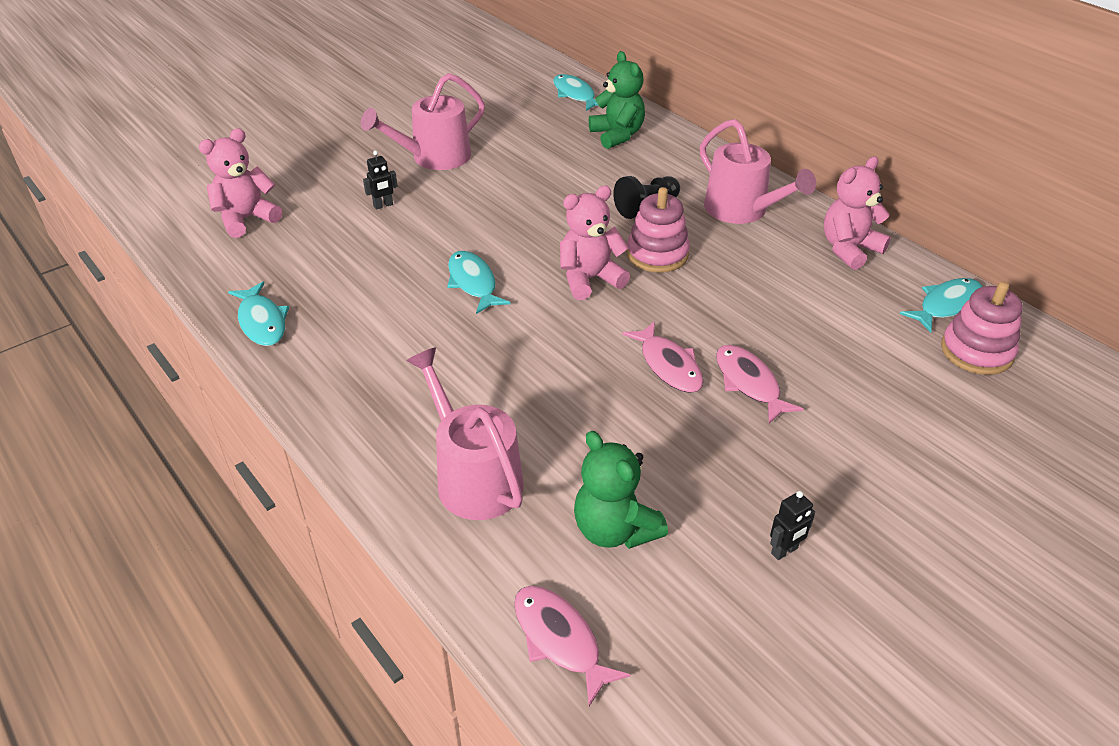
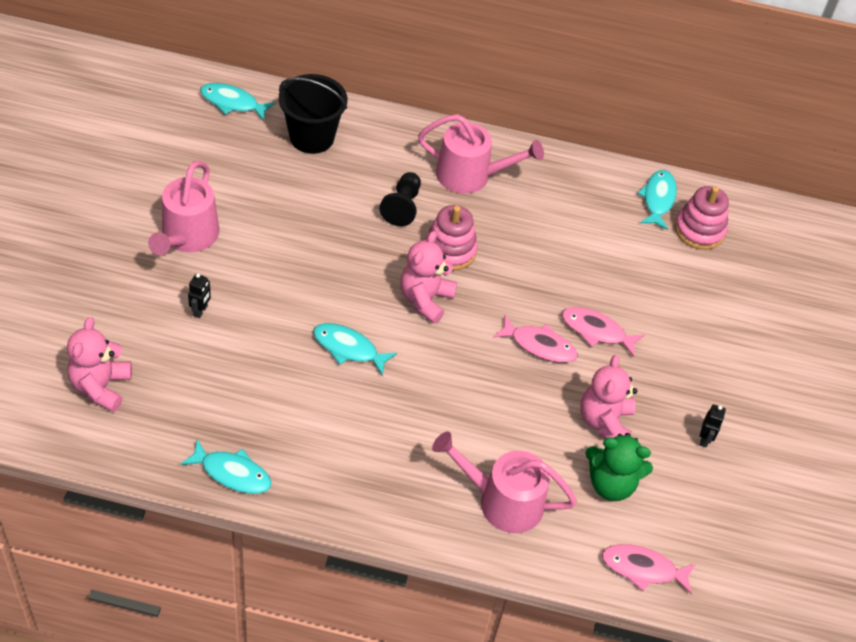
camera: 45 degrees left, 10 degrees up
green teddy bear [589,51,645,149] -> black bucket [279,74,347,154]
pink teddy bear [824,156,891,270] -> pink teddy bear moved to [580,355,637,439]

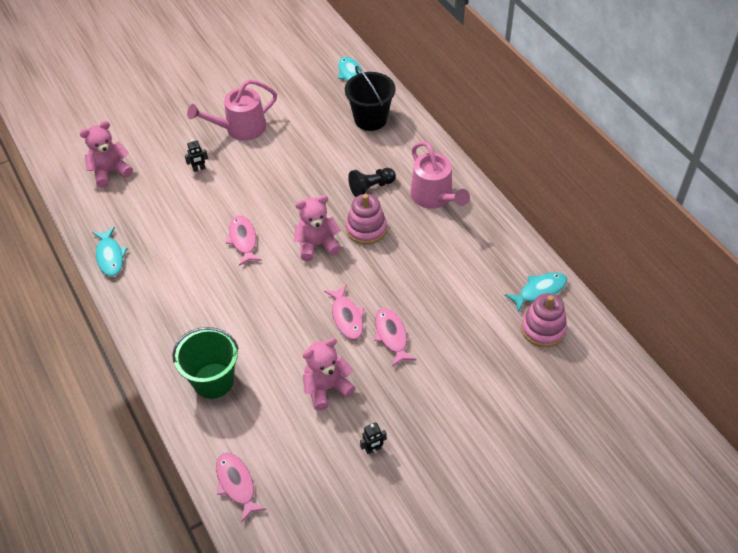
camera: 55 degrees right, 0 degrees up
turquoise fish [313,323,397,376] -> pink fish [226,215,262,266]
pink watering can [432,431,577,533] -> green bucket [172,327,239,399]
green teddy bear [585,433,653,501] -> none

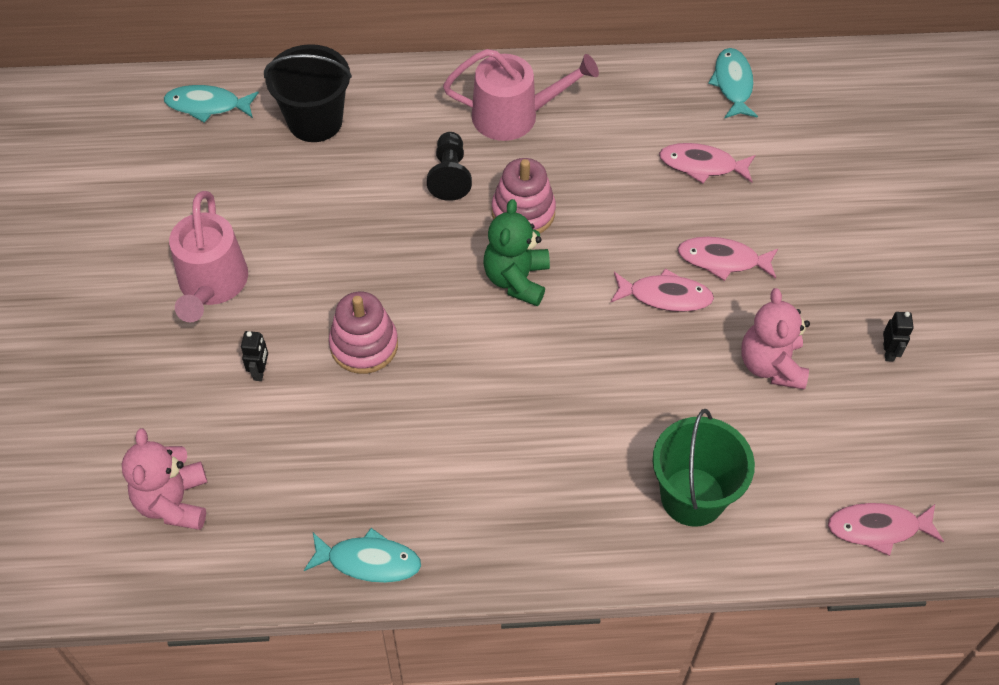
camera: 65 degrees left, 5 degrees up
pink fish [226,215,262,266] -> pink fish moved to [659,143,755,184]
pink teddy bear [294,195,341,261] -> green teddy bear [483,199,550,306]
pink stacking toy [521,293,567,347] -> pink stacking toy moved to [329,292,398,374]

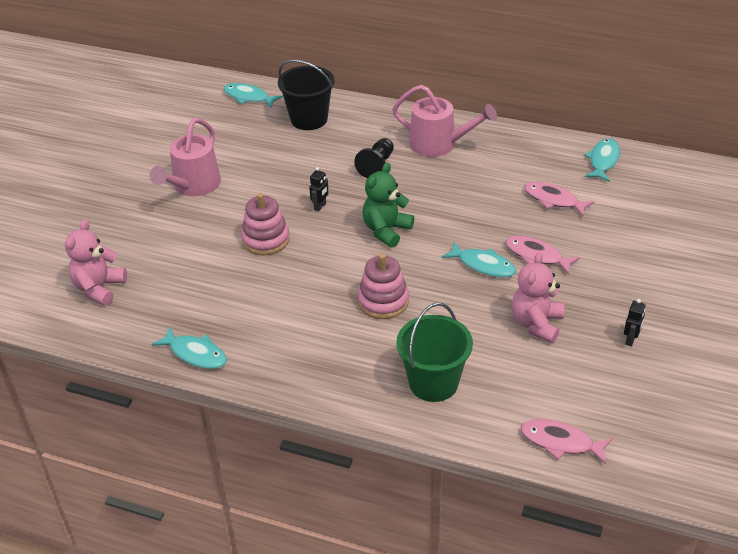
camera: 25 degrees right, 15 degrees down
black robot [241,331,268,381] -> black robot moved to [309,167,328,211]
pink stacking toy [492,158,556,233] -> pink stacking toy moved to [358,253,409,319]
pink fish [610,268,714,312] -> turquoise fish [441,242,516,277]

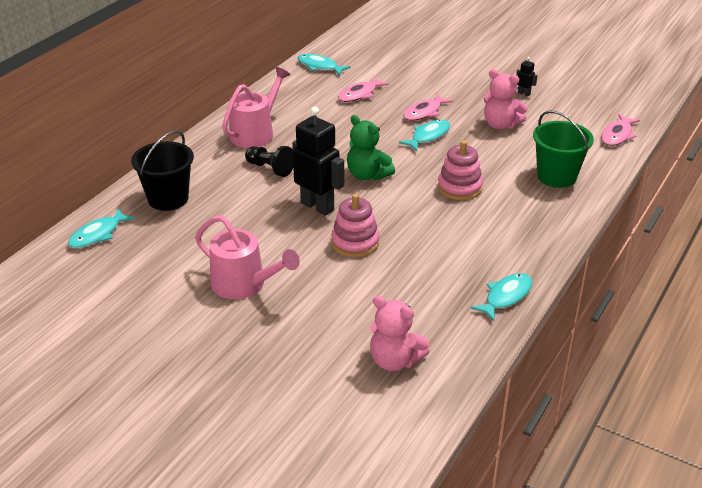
camera: 80 degrees left, 5 degrees down
black robot [309,167,328,211] -> black robot [292,107,344,216], size x2.36

